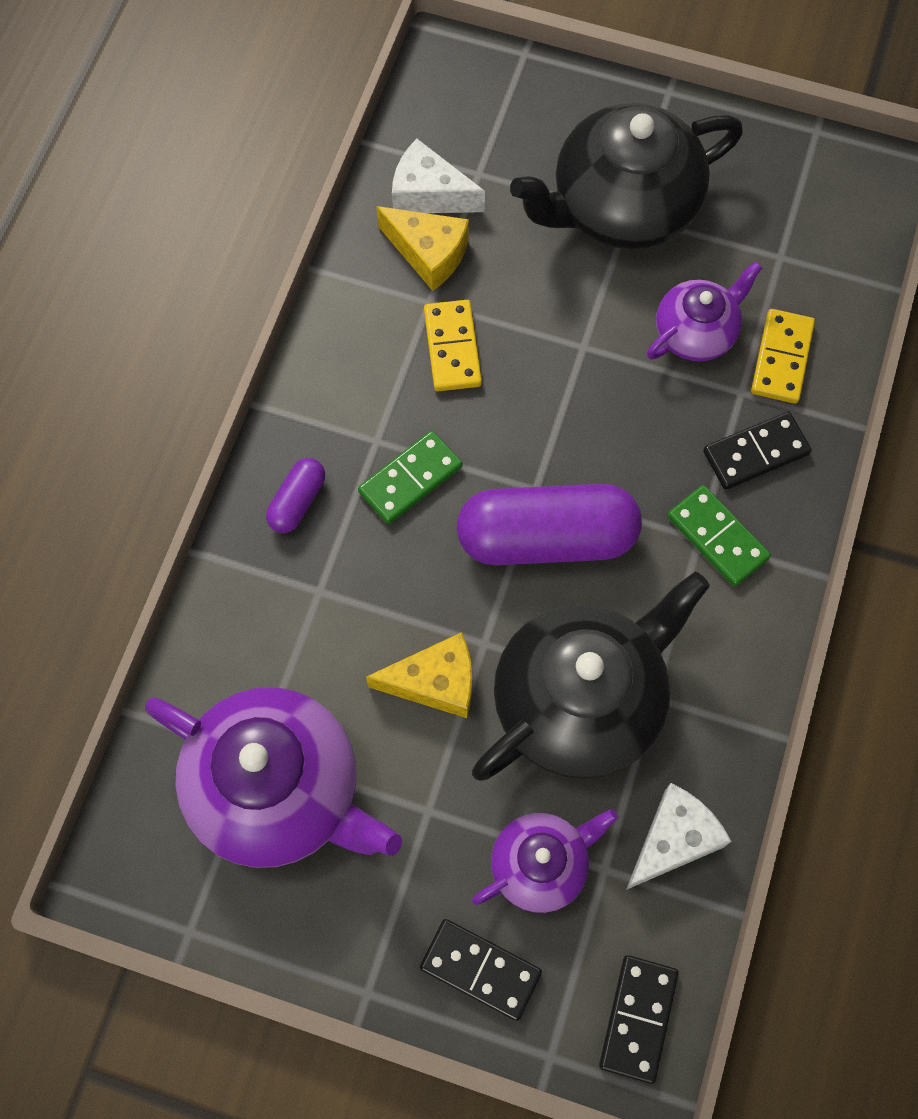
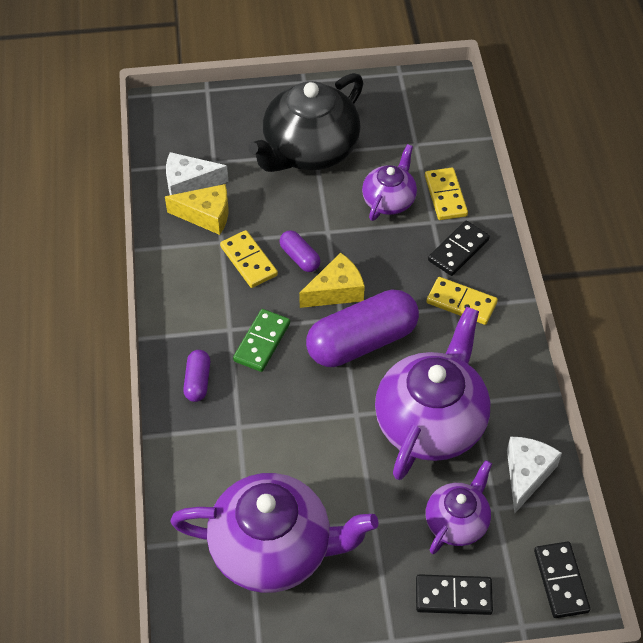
camera: 25 degrees left, 15 degrees down
yellow cheese [366,632,472,718] -> yellow cheese moved to [299,252,365,308]
black teapot [472,572,710,781] -> purple teapot [375,307,490,480]
green domino [667,485,771,587] -> yellow domino [426,277,498,325]
none -> purple capsule [279,230,320,272]

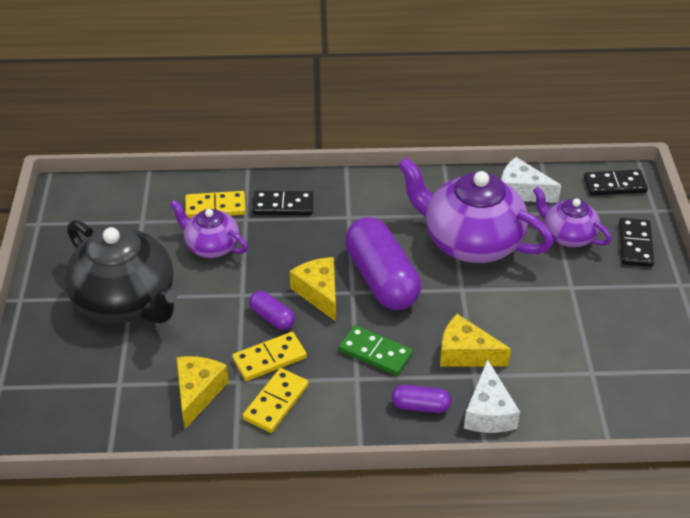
camera: 85 degrees left, 10 degrees down
white cheese [166,152,229,195] -> white cheese moved to [464,359,520,433]
purple teapot [170,473,378,593] -> none
purple capsule [279,230,320,272] -> purple capsule turned 75 degrees clockwise [249,291,295,330]
yellow domino [426,277,498,325] -> yellow domino moved to [243,368,309,433]
black domino [428,221,490,276] -> black domino turned 45 degrees counterclockwise [253,191,314,215]
none -> yellow cheese [440,314,511,367]

